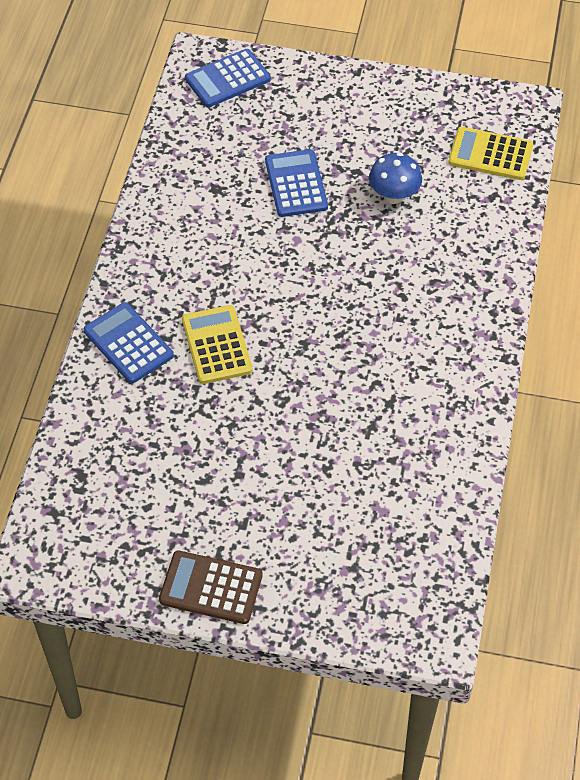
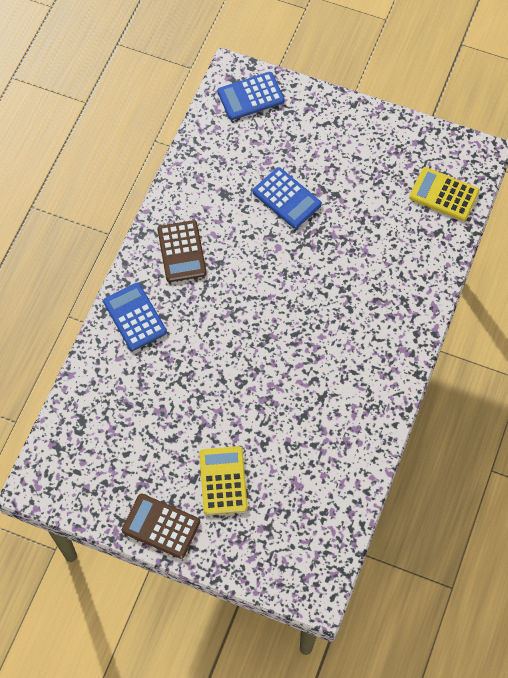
camera: 10 degrees right, 10 degrees up
yellow calculator [182,305,252,384] -> yellow calculator moved to [199,446,248,515]
blue calculator [265,149,328,217] -> blue calculator turned 135 degrees clockwise [253,167,322,229]
blue mushroom [369,153,422,204] -> none
none -> brown calculator [157,220,207,282]

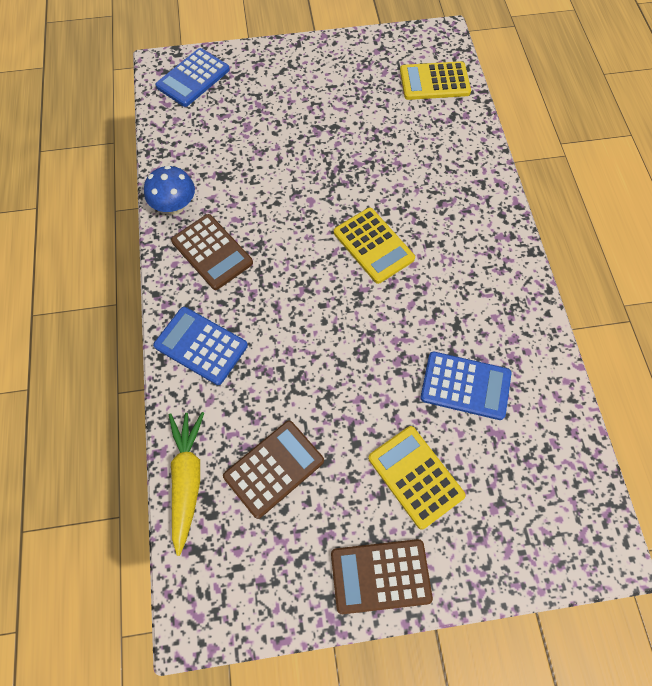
camera: 30 degrees left, 0 degrees up
blue calculator [253,167,322,229] -> blue calculator moved to [420,352,512,420]
none -> blue mushroom [144,166,195,215]
none -> yellow carrot [169,412,204,556]
none -> brown calculator [223,420,324,519]
none -> yellow calculator [334,208,415,284]

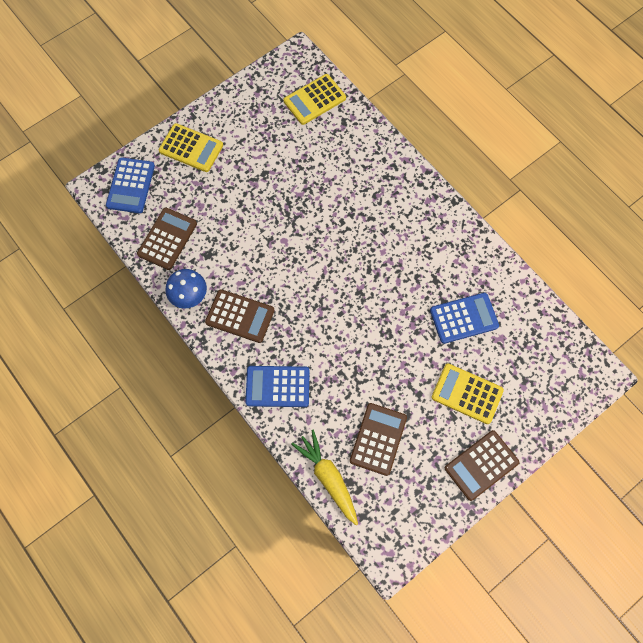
camera: 30 degrees left, 5 degrees up
yellow calculator [334,208,415,284] -> yellow calculator moved to [158,123,223,172]
none -> brown calculator [137,208,197,270]

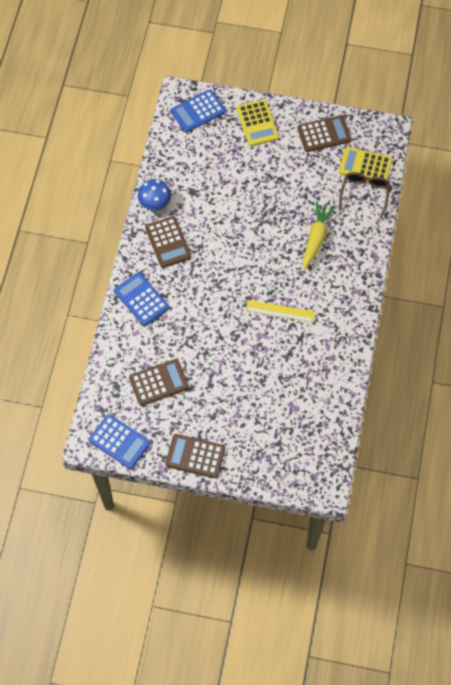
camera: 50 degrees right, 5 degrees down
brown calculator [137,208,197,270] -> brown calculator moved to [297,115,351,152]
yellow carrot [291,430,358,526] -> yellow carrot moved to [303,201,336,270]
blue calculator [430,293,499,344] -> blue calculator moved to [89,414,150,469]
yellow calculator [431,364,504,424] -> none
none -> yellow ruler [246,300,316,323]
none -> brown glasses [339,172,390,219]

